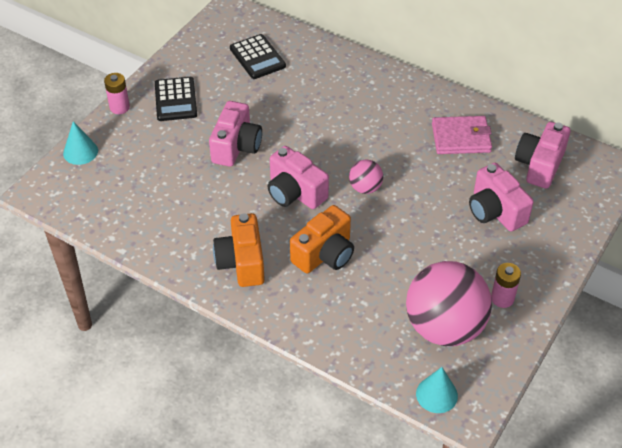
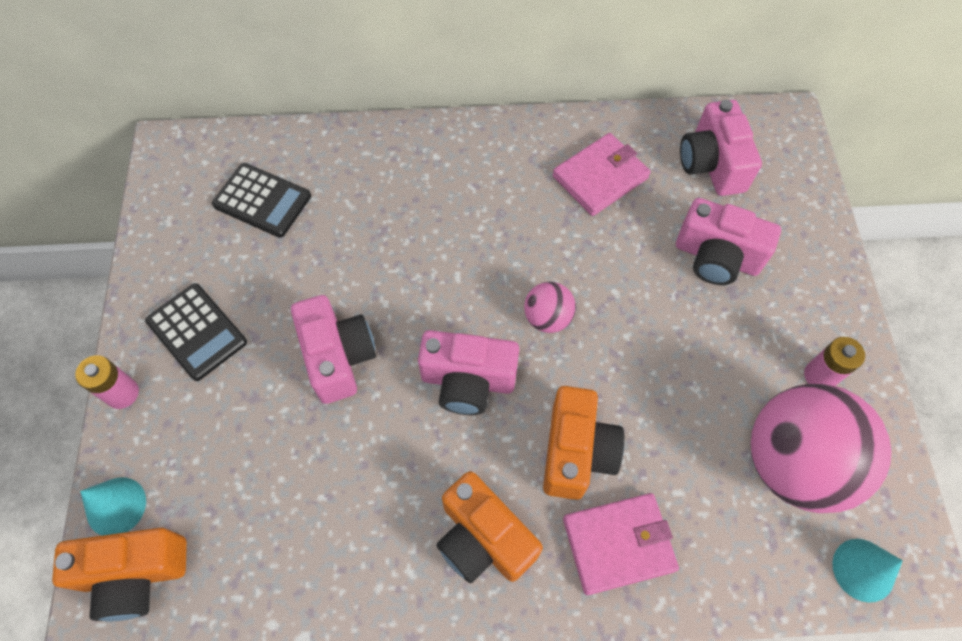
camera: 35 degrees left, 15 degrees up
none -> orange camera [52,528,187,621]
none -> pink wallet [563,493,679,595]

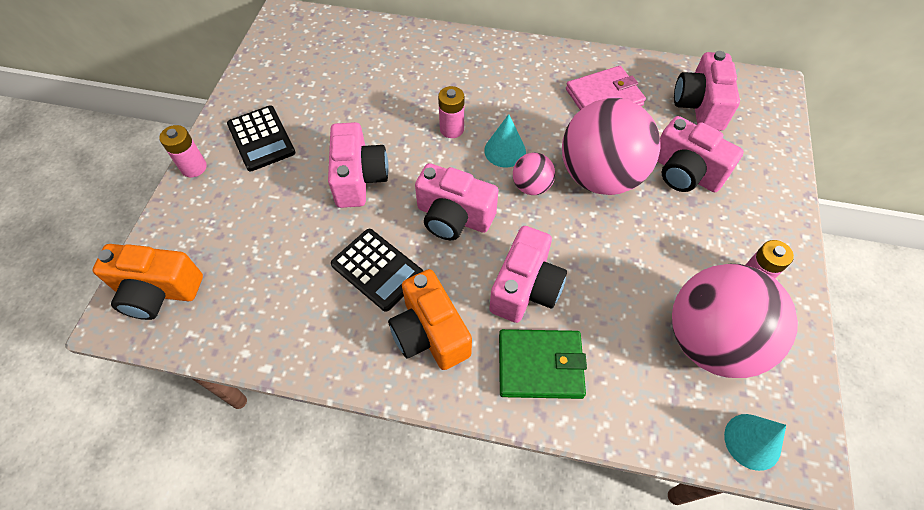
camera: 15 degrees right, 5 degrees down
turquoise cone [80,477,146,536] -> turquoise cone moved to [484,114,526,167]
black calculator [212,163,311,238] -> black calculator moved to [331,229,423,312]
orange camera [543,386,624,500] -> pink camera [489,226,567,323]
pink wallet [563,493,679,595] -> green wallet [499,329,587,399]
none -> pink battery [438,86,464,138]
none -> pink ball [562,98,661,195]

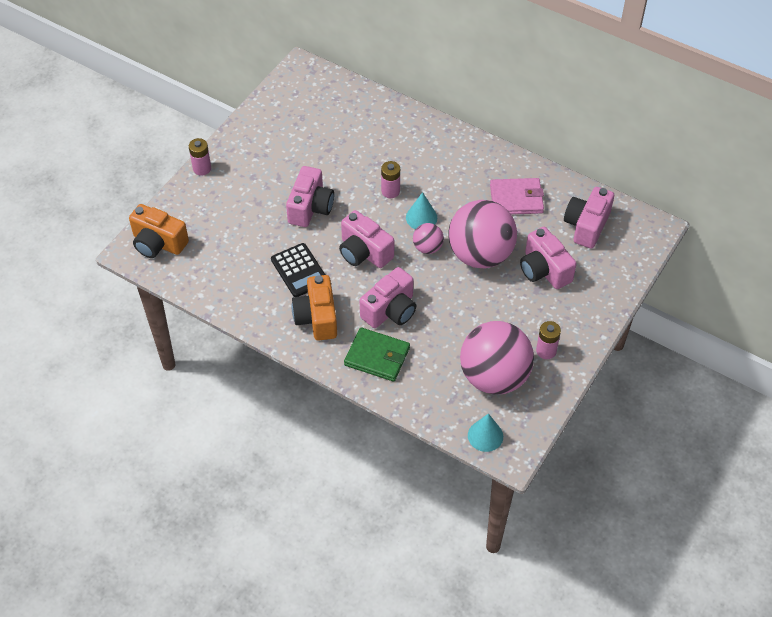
camera: 20 degrees right, 5 degrees down
black calculator [227,106,296,171] -> none

